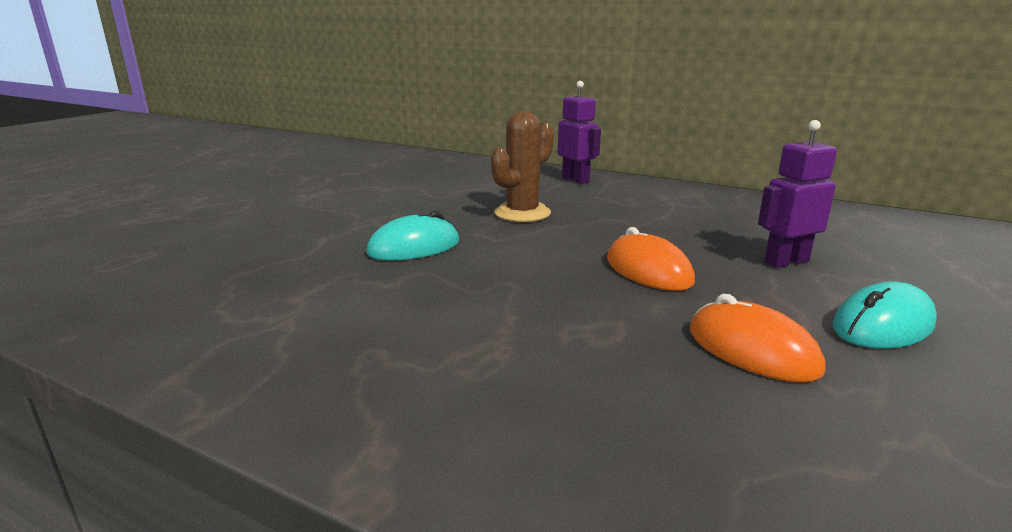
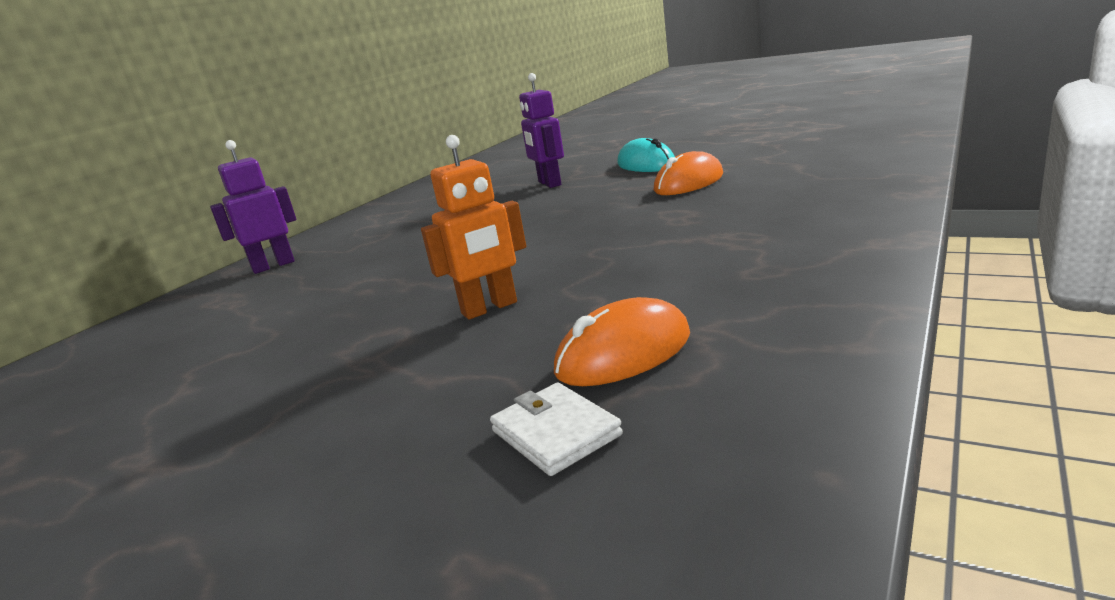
camera: 85 degrees left, 0 degrees up
turquoise mouse [367,211,460,261] -> orange robot [421,135,526,319]
brown cactus [491,111,554,222] -> none
orange mouse [607,227,695,291] -> orange mouse moved to [554,297,690,386]
none -> white wallet [490,382,623,476]

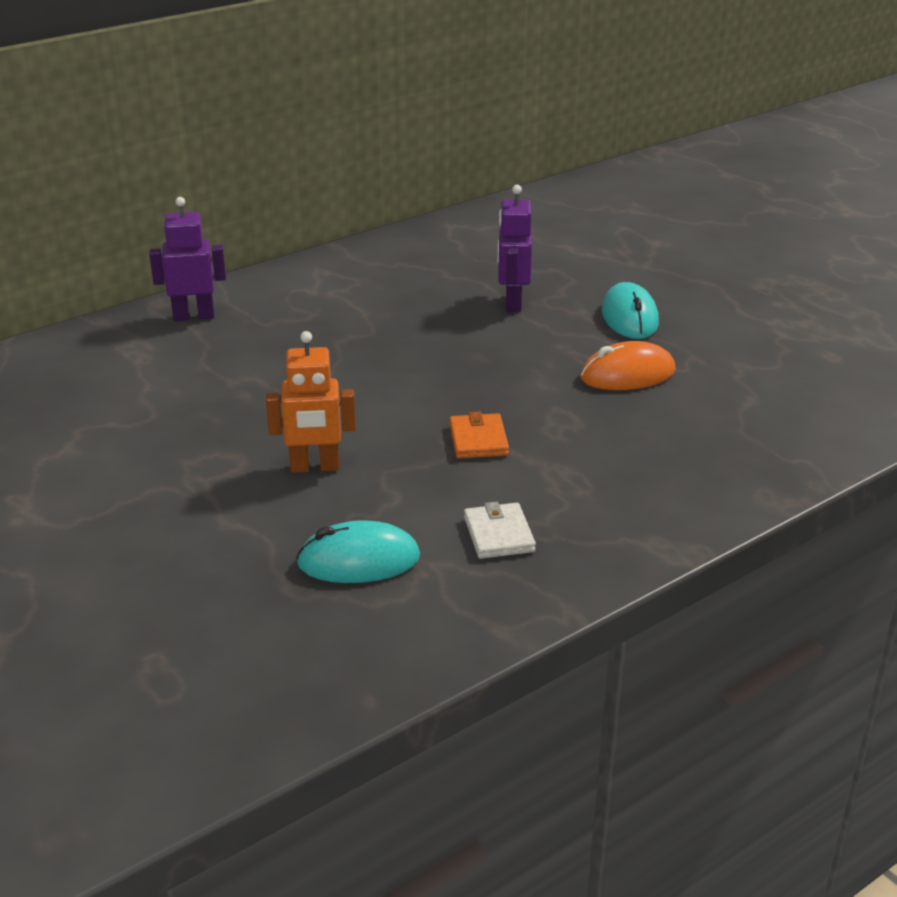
camera: 20 degrees right, 10 degrees up
white wallet [490,382,623,476] -> white wallet moved to [464,502,536,559]
orange mouse [554,297,690,386] -> turquoise mouse [296,520,420,583]
none -> orange wallet [450,412,509,459]

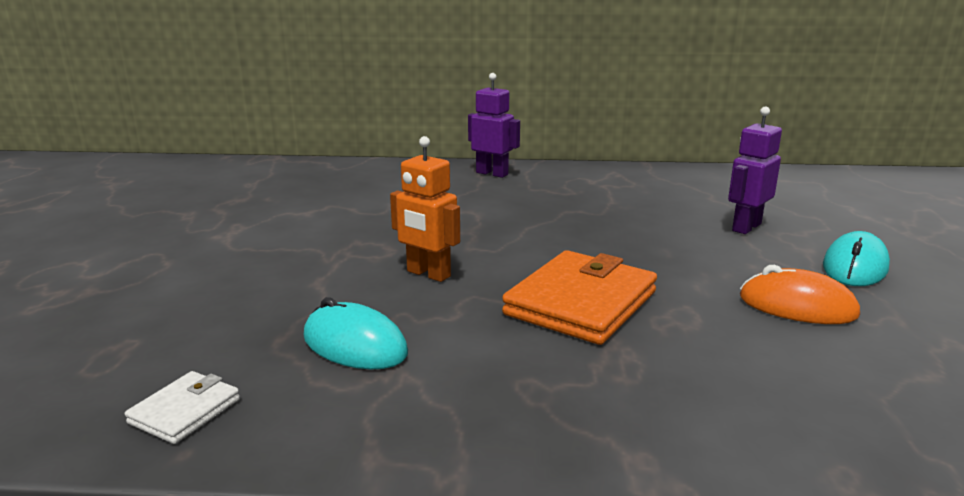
camera: 40 degrees right, 10 degrees down
orange wallet [450,412,509,459] -> orange wallet [502,250,657,345], size x2.01
white wallet [464,502,536,559] -> white wallet moved to [125,371,240,444]

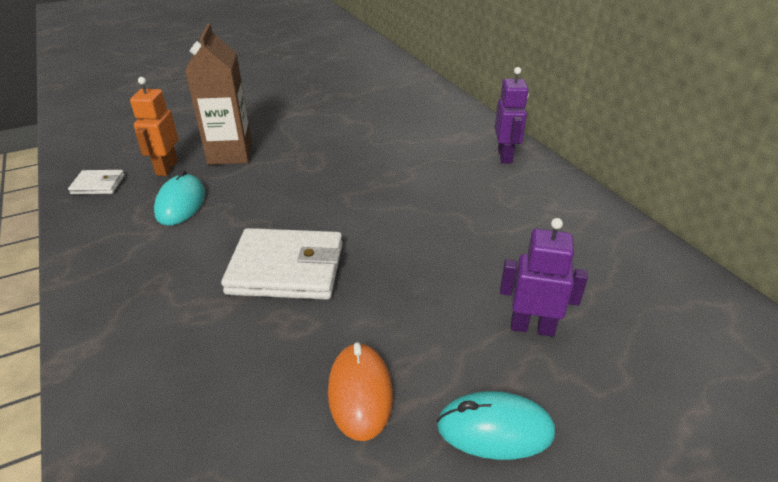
camera: 60 degrees right, 15 degrees up
orange robot [390,136,460,282] -> orange robot moved to [130,77,178,176]
orange wallet [502,250,657,345] -> white wallet [221,228,342,300]
none -> brown carton [185,23,252,165]

